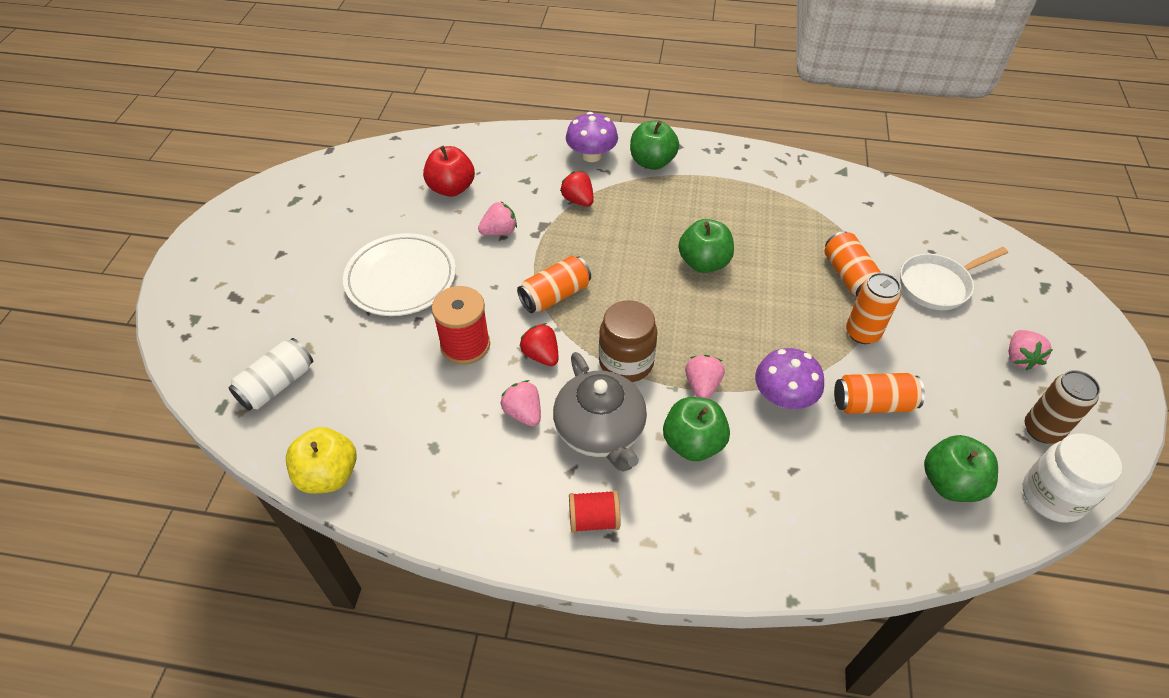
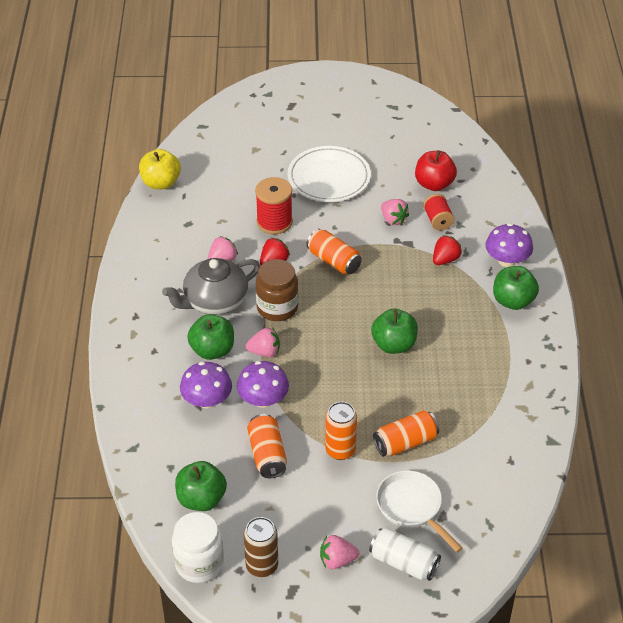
camera: 80 degrees right, 5 degrees down
white can [228,338,313,411] -> white can moved to [369,527,441,581]
red spool [569,490,620,533] -> red spool moved to [423,194,455,231]
none -> purple mushroom [180,362,232,409]

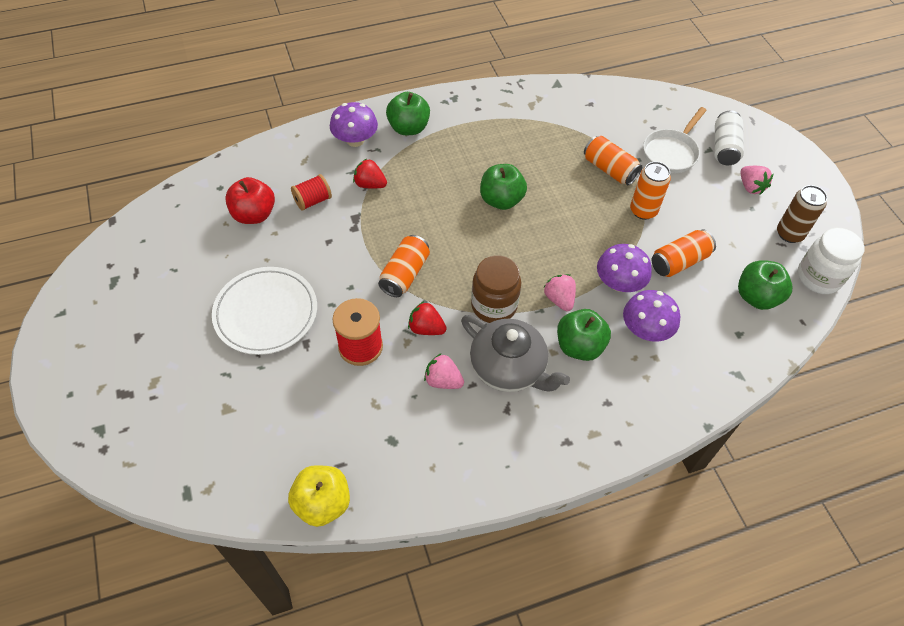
camera: 110 degrees left, 10 degrees up
pink strawberry [381,199,409,225] -> none

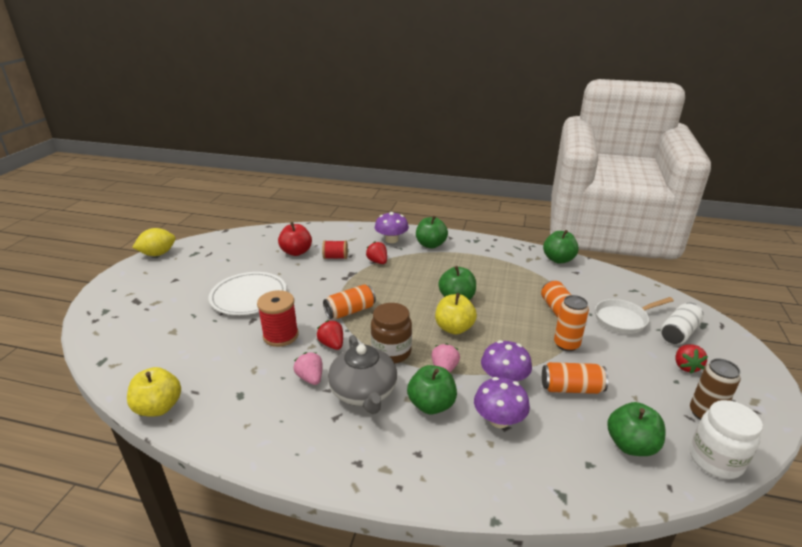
camera: 35 degrees right, 25 degrees down
pink strawberry [740,166,773,195] -> red strawberry [676,344,708,374]
none -> yellow lemon [132,228,176,256]
none -> yellow apple [435,293,477,335]
none -> green apple [543,230,579,264]

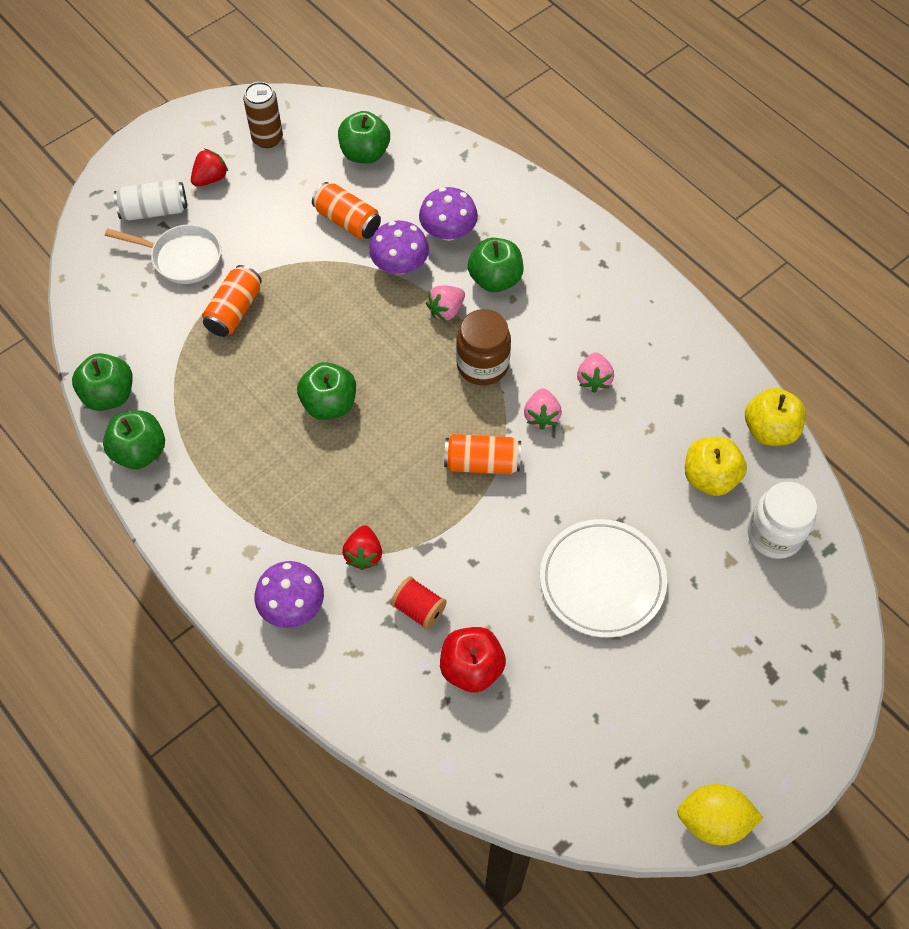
camera: 145 degrees left, 30 degrees up
red spool [257,290,299,347] -> none
red strawberry [317,320,343,350] -> pink strawberry [524,388,562,430]
grey teapot [328,335,397,414] -> none
green apple [416,216,448,248] -> green apple moved to [103,411,165,469]
yellow apple [435,293,477,335] -> yellow apple moved to [685,437,747,496]
orange can [554,295,589,351] -> none
white jar [690,400,763,479] -> white jar moved to [748,482,817,559]

